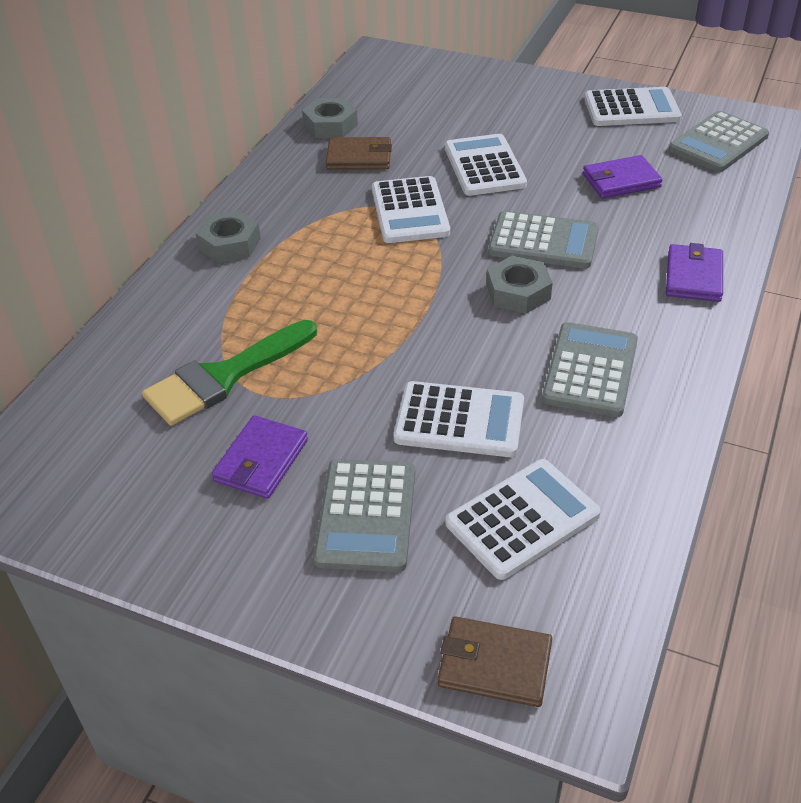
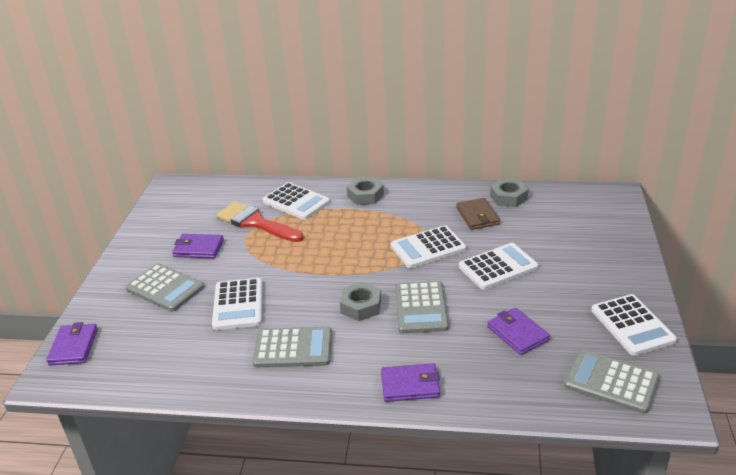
camera: 75 degrees right, 10 degrees down
green brush [142,320,317,426] -> red brush [216,201,304,242]
grey calculator [313,459,415,572] -> grey calculator turned 135 degrees counterclockwise [126,264,204,312]
brown wallet [438,616,552,707] -> purple wallet [46,322,98,365]
white calculator [446,459,601,580] -> white calculator moved to [263,182,330,220]

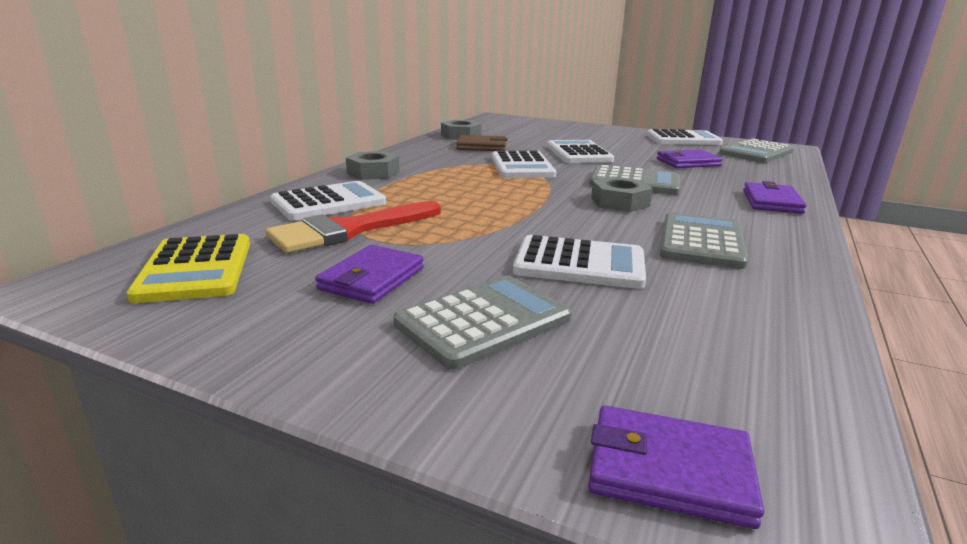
camera: 75 degrees left, 10 degrees down
none -> yellow calculator [127,234,250,303]

